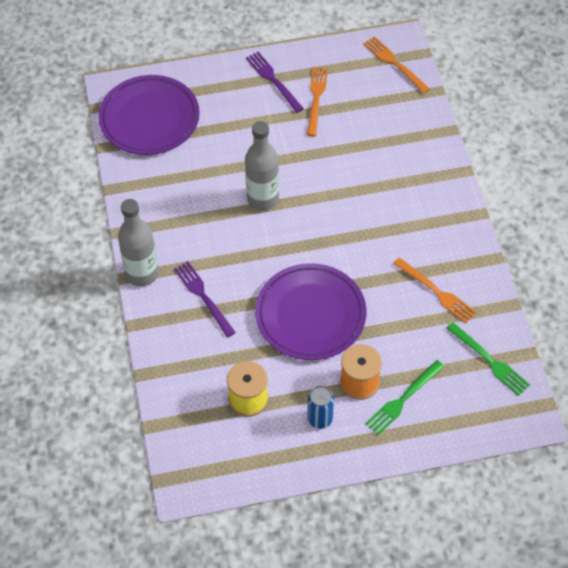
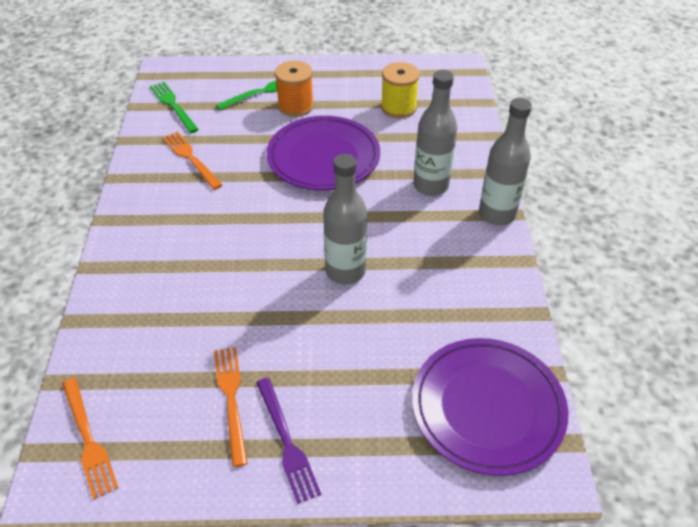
camera: 170 degrees left, 10 degrees down
purple fork [174,261,236,337] -> grey bottle [413,70,457,196]
orange fork [307,66,328,137] -> orange fork turned 150 degrees clockwise [214,347,248,467]
blue can [307,385,334,429] -> none

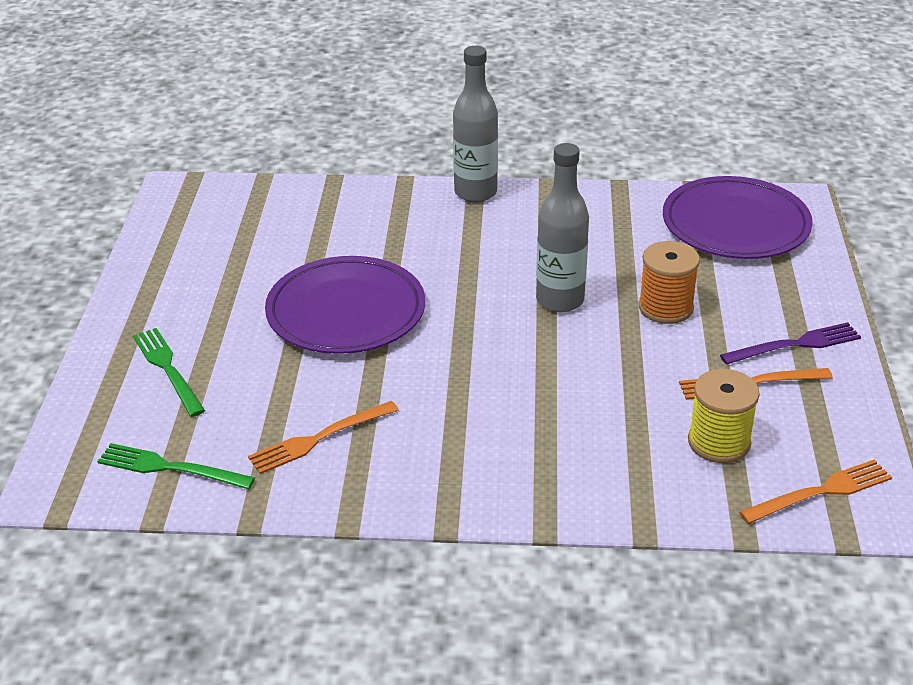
camera: 85 degrees left, 10 degrees down
green fork [150,82,199,133] -> green fork turned 45 degrees clockwise [97,443,255,489]
orange spool [275,61,314,117] -> orange spool moved to [638,241,700,324]
yellow spool [381,62,420,118] -> yellow spool moved to [688,369,760,463]
grey bottle [413,70,457,196] -> none

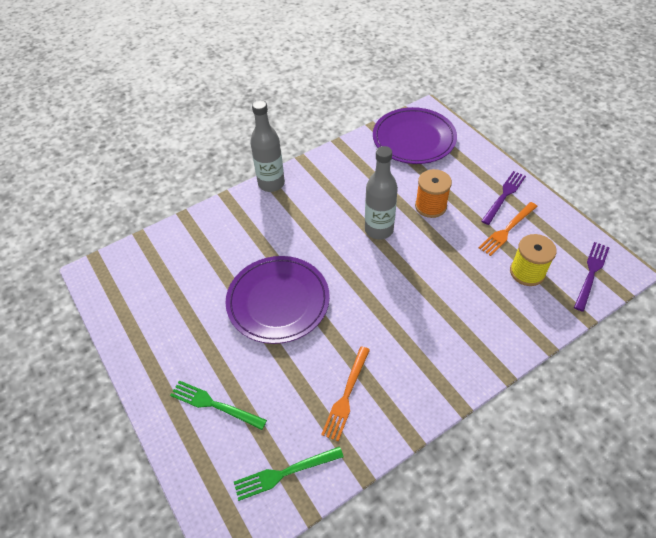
camera: 35 degrees left, 15 degrees up
orange fork [739,459,892,524] -> purple fork [574,242,610,312]

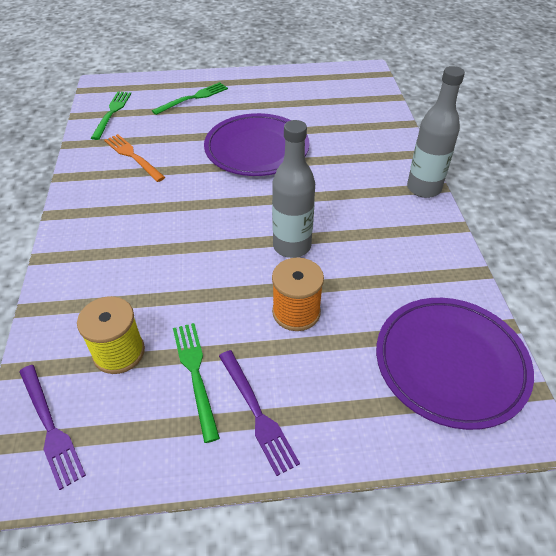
camera: 115 degrees right, 5 degrees down
orange fork [479,202,538,256] -> green fork [173,323,220,443]

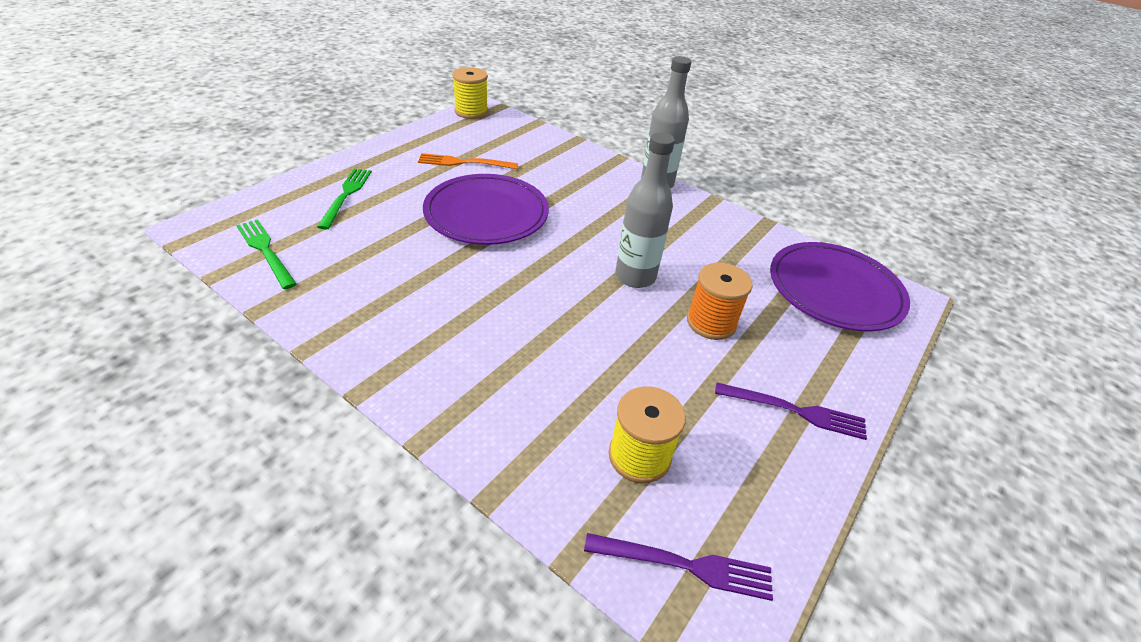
camera: 50 degrees left, 5 degrees down
orange fork [104,134,165,182] -> orange fork moved to [418,153,518,169]
green fork [173,323,220,443] -> none
none -> yellow spool [452,67,488,119]

